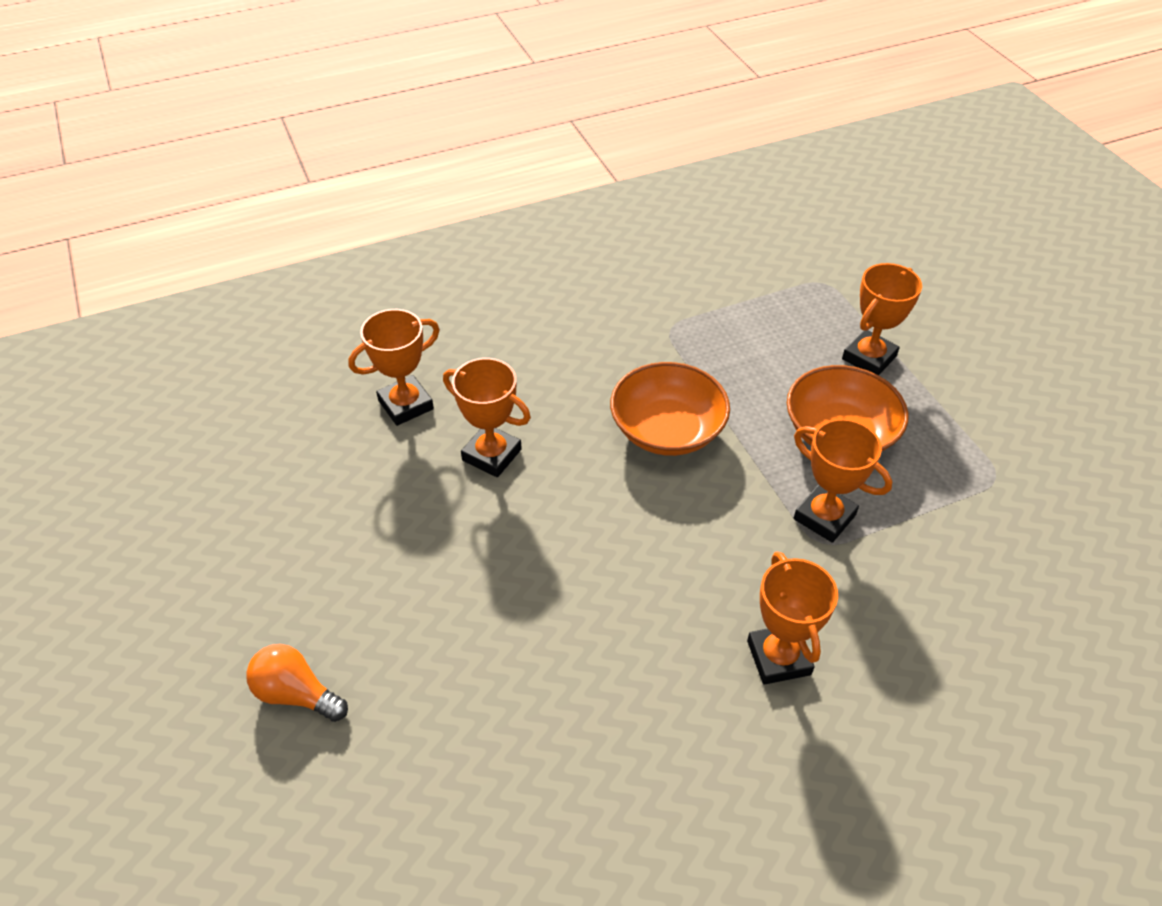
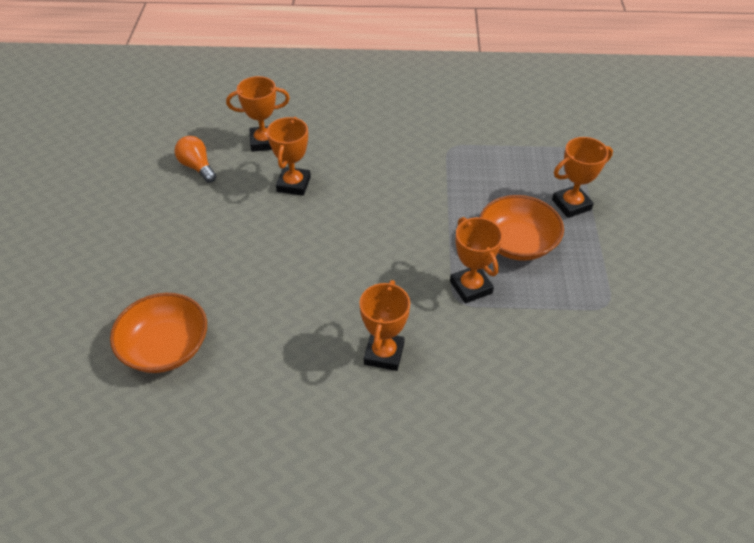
camera: 25 degrees right, 0 degrees up
orange light bulb [246,644,348,722] -> orange light bulb moved to [175,136,216,183]
orange trophy [443,358,531,477] -> orange trophy turned 45 degrees clockwise [267,117,311,196]
orange bowl [610,362,730,456] -> orange bowl moved to [110,293,207,373]

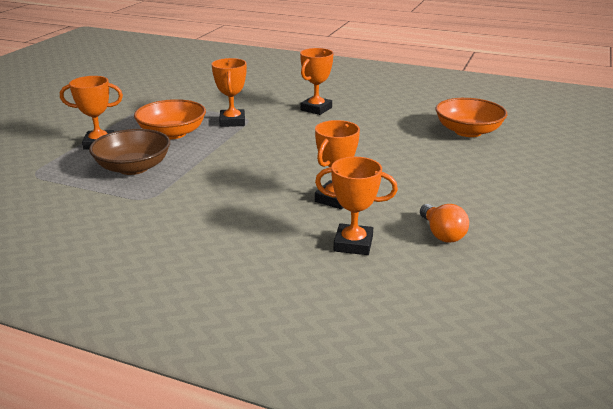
camera: 160 degrees left, 20 degrees down
none -> brown bowl [89,129,170,175]

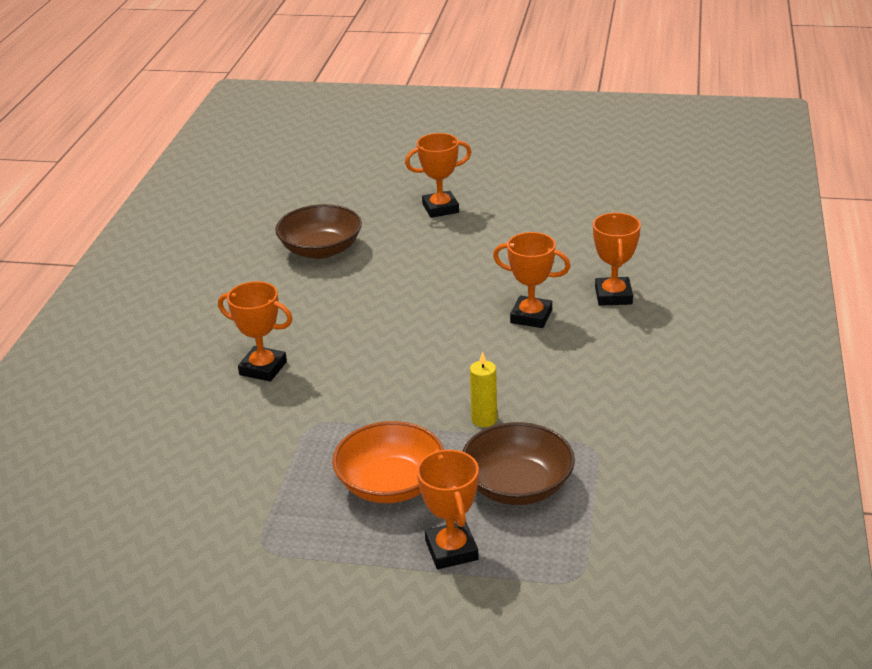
camera: 100 degrees left, 5 degrees up
orange trophy [212,58,247,127] -> orange trophy moved to [405,133,472,218]
orange light bulb [420,204,469,243] -> none
orange bowl [435,98,507,137] -> brown bowl [275,204,362,259]
none -> yellow candle [470,352,497,427]

